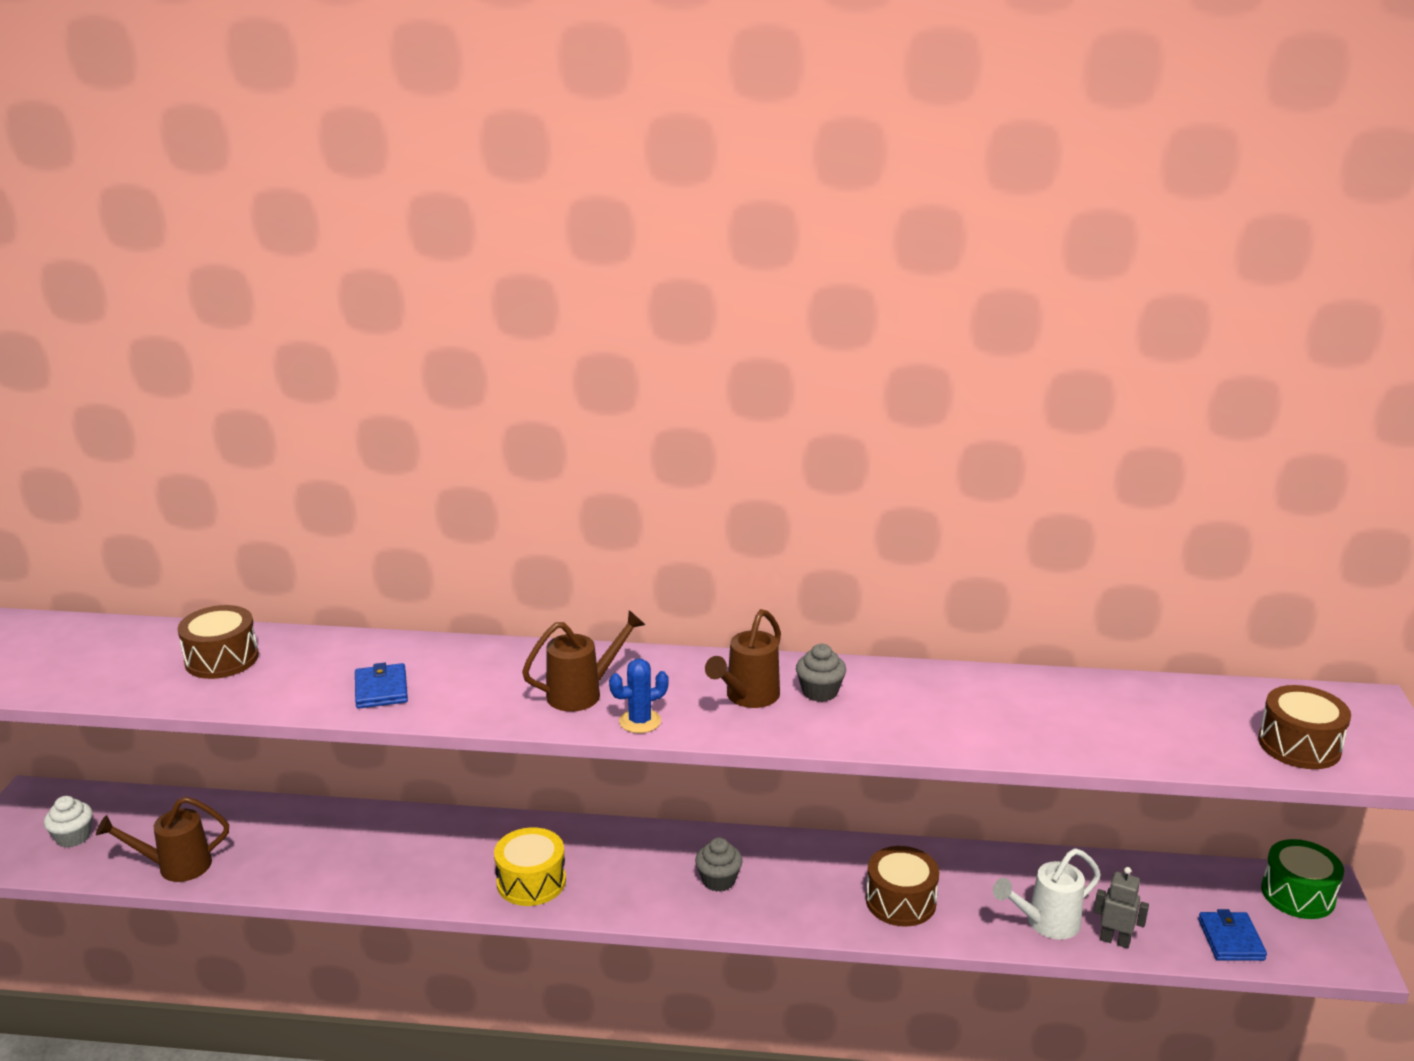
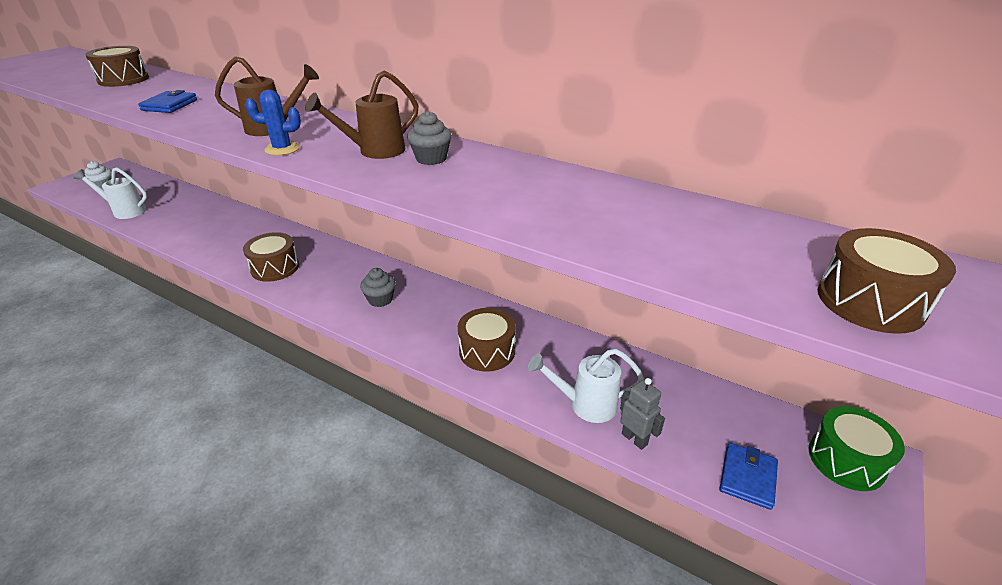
camera: 25 degrees right, 10 degrees up
brown watering can [96,797,229,882] -> white watering can [73,167,147,219]
yellow drum [494,827,566,906] -> brown drum [243,232,299,282]

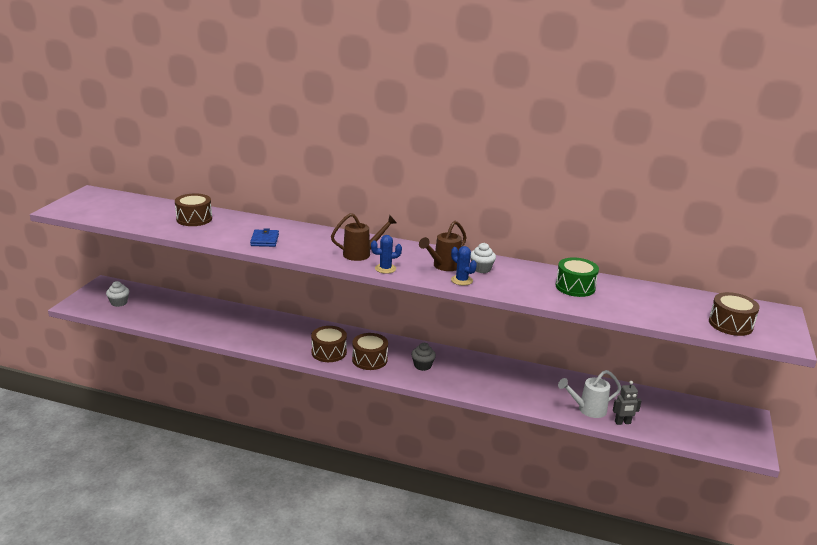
camera: 15 degrees left, 10 degrees down
white watering can [73,167,147,219] -> none
grey cupcake [407,111,452,165] -> white cupcake [470,243,496,273]
brown drum [458,308,516,372] -> brown drum moved to [352,333,388,370]
grey robot [620,378,665,450] -> grey robot turned 135 degrees clockwise [613,381,642,425]
blue wallet [720,443,778,510] -> none
green drum [809,406,905,491] -> green drum moved to [556,257,599,297]
none -> blue cactus [451,246,477,286]

